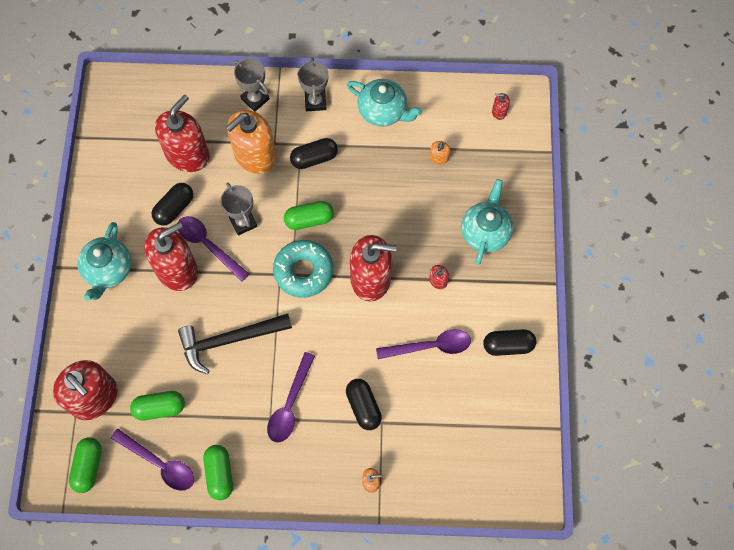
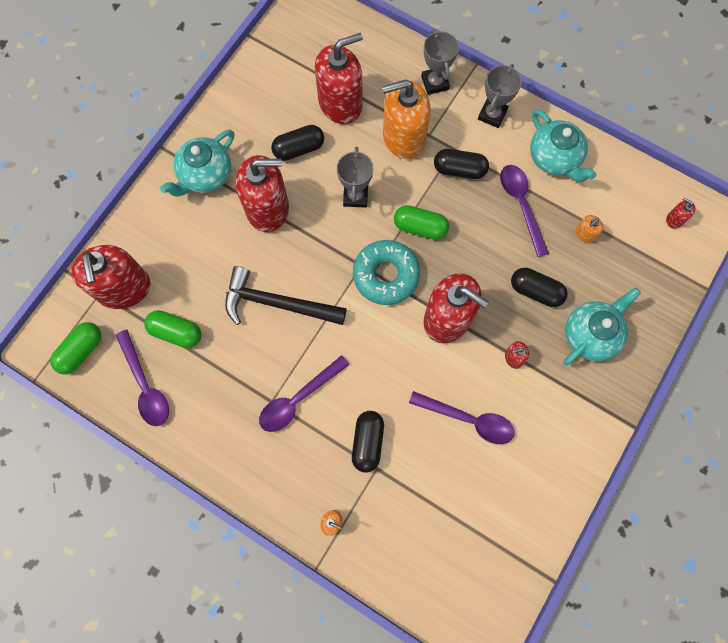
camera: 30 degrees right, 5 degrees up
purple spoon [178,216,249,281] -> purple spoon moved to [500,165,549,257]
green capsule [203,445,233,500] -> none
black capsule [483,329,536,356] -> black capsule moved to [511,268,567,307]

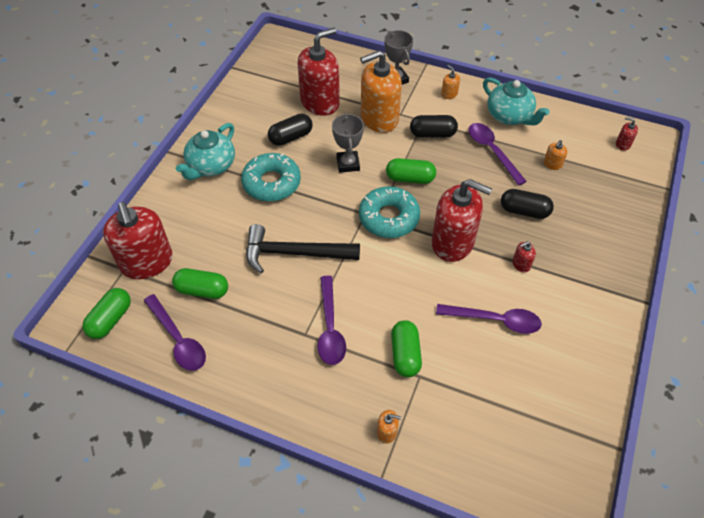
camera: 10 degrees left, 20 degrees down
red soap dispenser [236,155,289,232] -> turquoise donut [241,153,301,202]
purple spoon [259,355,350,432] -> purple spoon turned 45 degrees counterclockwise [318,276,346,365]
black capsule [352,411,384,473] -> green capsule [391,320,422,377]
grey trophy [478,64,522,128] -> orange soap dispenser [441,65,460,99]
turquoise teapot [563,287,641,365] -> none

